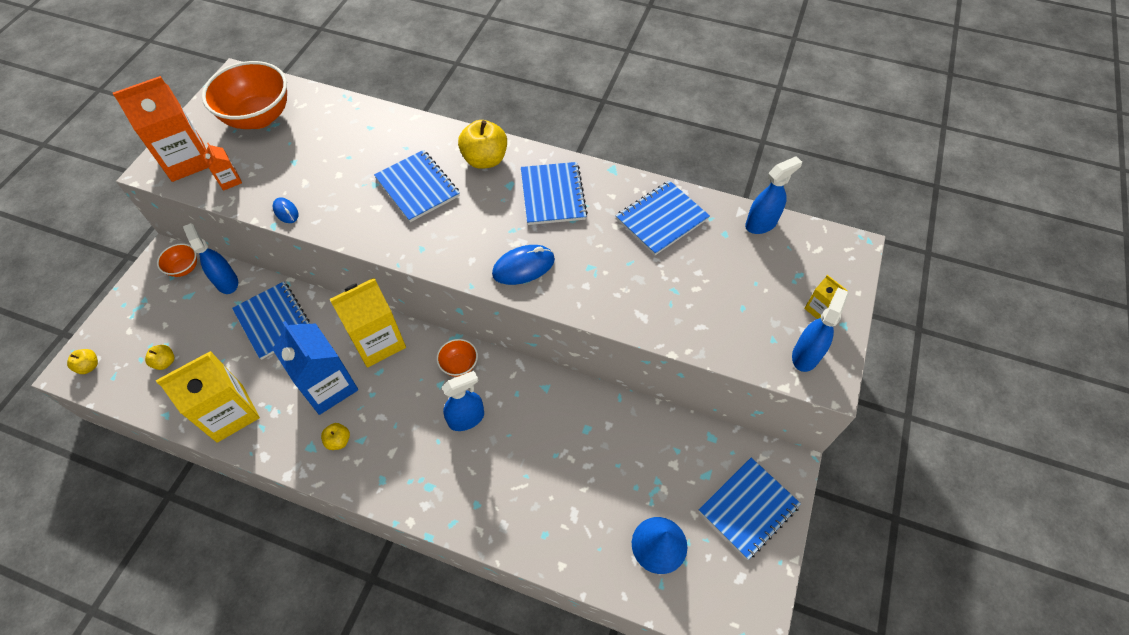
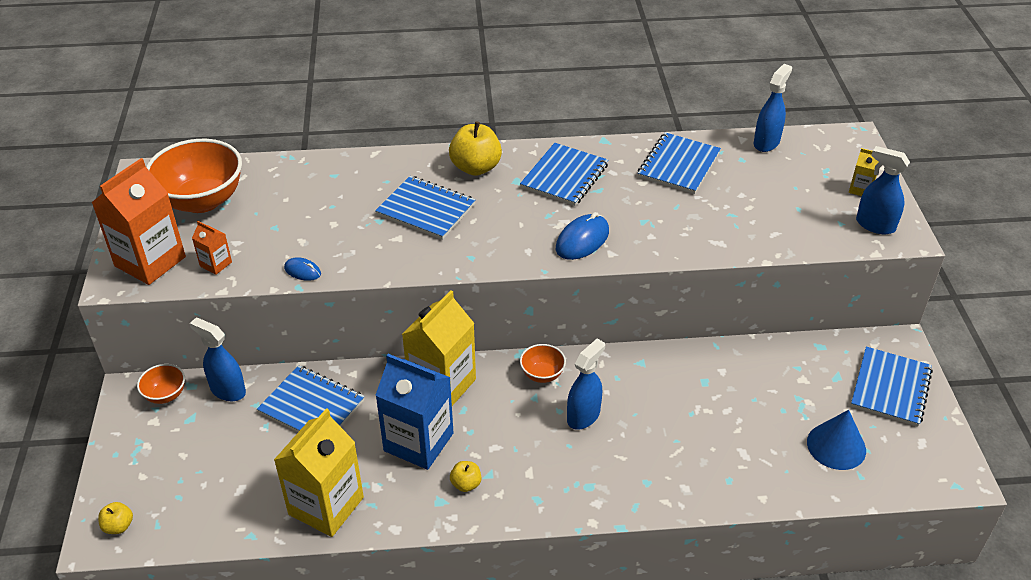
camera: 25 degrees left, 15 degrees down
yellow apple [145,345,174,370] -> none
blue notebook [521,162,588,225] -> blue notebook turned 60 degrees clockwise [520,143,608,206]
blue spray bottle [792,288,849,372] -> blue spray bottle turned 60 degrees counterclockwise [856,146,910,234]

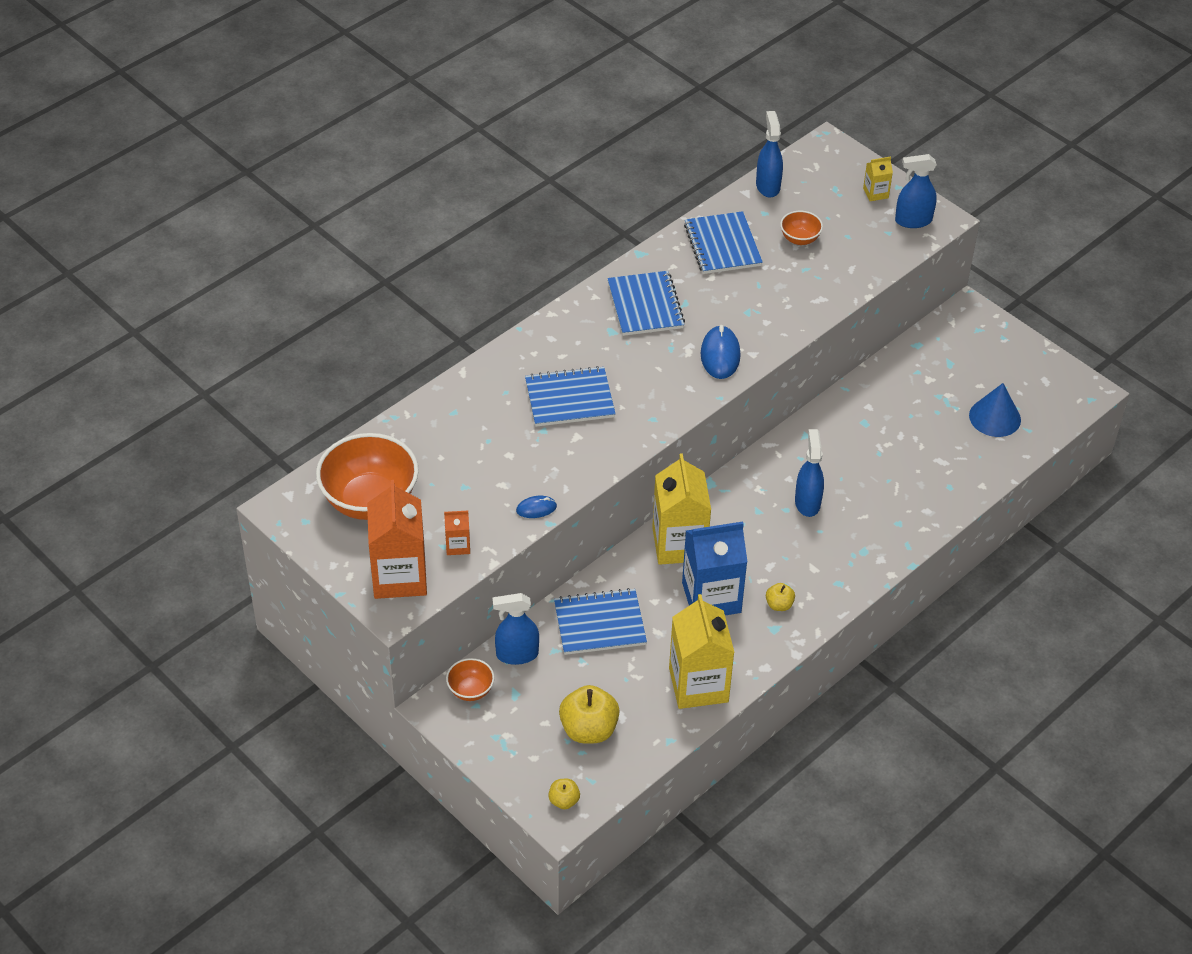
camera: 40 degrees left, 5 degrees up
yellow apple [449,121,502,176] -> yellow apple moved to [559,685,620,744]
orange bowl [520,344,566,383] -> orange bowl moved to [780,211,823,245]
blue notebook [851,346,933,427] -> none

